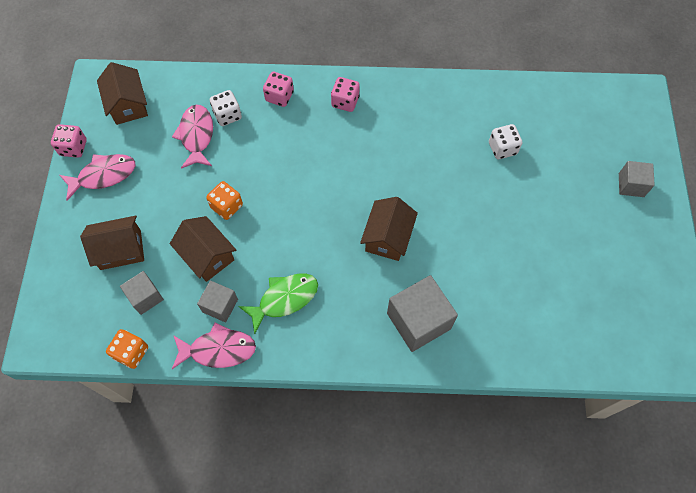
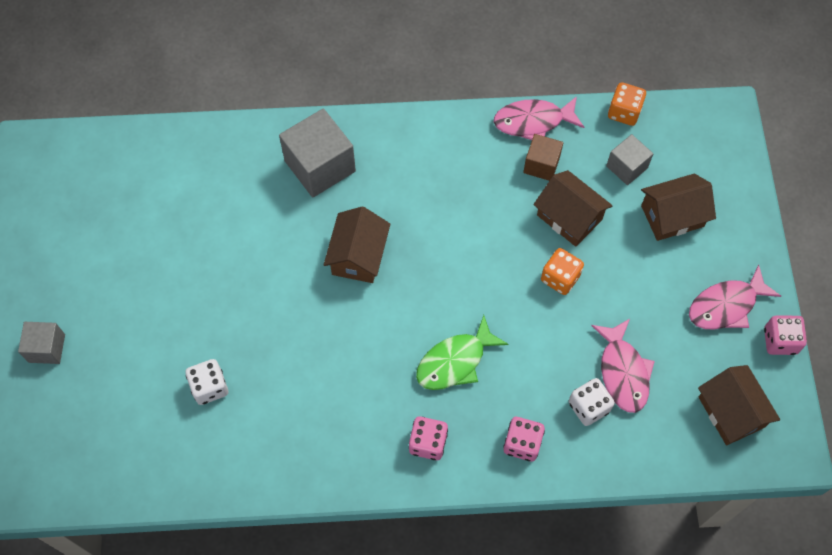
camera: 175 degrees right, 0 degrees up
grey cube [197,280,238,322] -> brown cube [523,134,563,181]
green fish [238,273,318,334] -> green fish moved to [416,315,508,390]

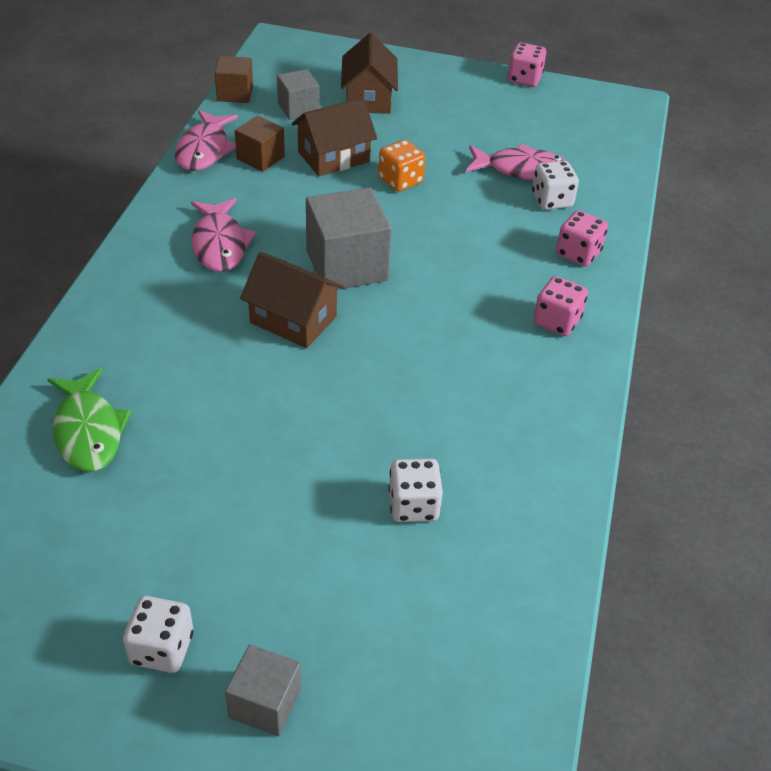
camera: 75 degrees left, 20 degrees down
grey cube [279,108,356,198] -> grey cube moved to [306,187,391,290]
green fish [416,315,508,390] -> green fish moved to [47,368,131,472]
orange dice [608,82,646,126] -> brown cube [215,56,253,103]
pink fish [689,265,781,330] -> pink fish moved to [191,198,257,272]
brown house [698,365,780,445] -> none
none -> white dice [123,596,193,673]

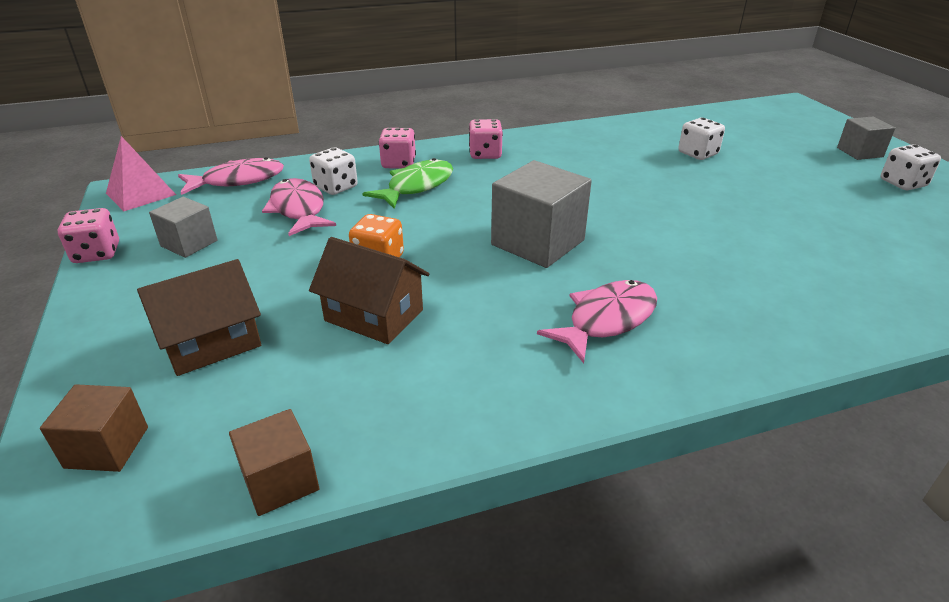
camera: 120 degrees left, 10 degrees down
green fish [47,368,131,472] -> green fish moved to [362,158,453,209]
pink fish [175,110,238,171] -> pink fish moved to [178,157,284,195]
brown cube [235,116,285,172] -> brown cube moved to [40,384,148,472]
brown house [240,252,344,348] -> none
grey cube [277,69,319,120] -> grey cube moved to [149,197,217,258]
none -> pink pyramid [106,136,176,211]

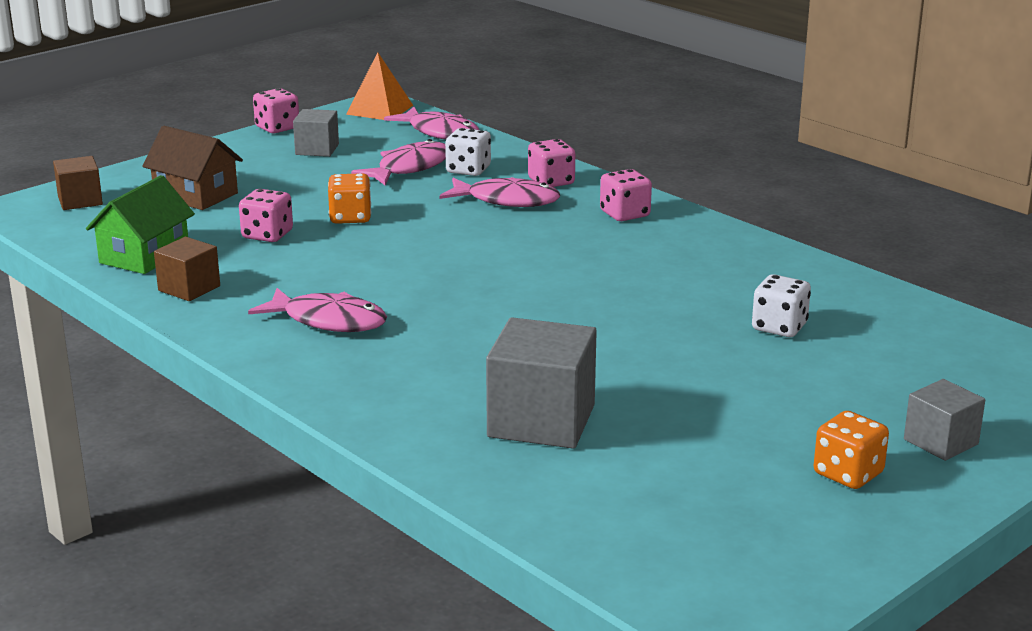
camera: 65 degrees right, 10 degrees down
pink pyramid [106,136,176,211] -> orange pyramid [346,52,413,120]
brown cube [229,409,319,516] -> brown cube moved to [154,237,220,301]
brown house [309,237,429,344] -> pink dice [239,189,293,242]
green fish [362,158,453,209] -> pink fish [439,177,560,207]
grey cube [491,160,592,268] -> grey cube moved to [486,317,597,449]
white dice [880,145,941,190] -> orange dice [814,411,889,489]
none -> green house [86,175,195,274]

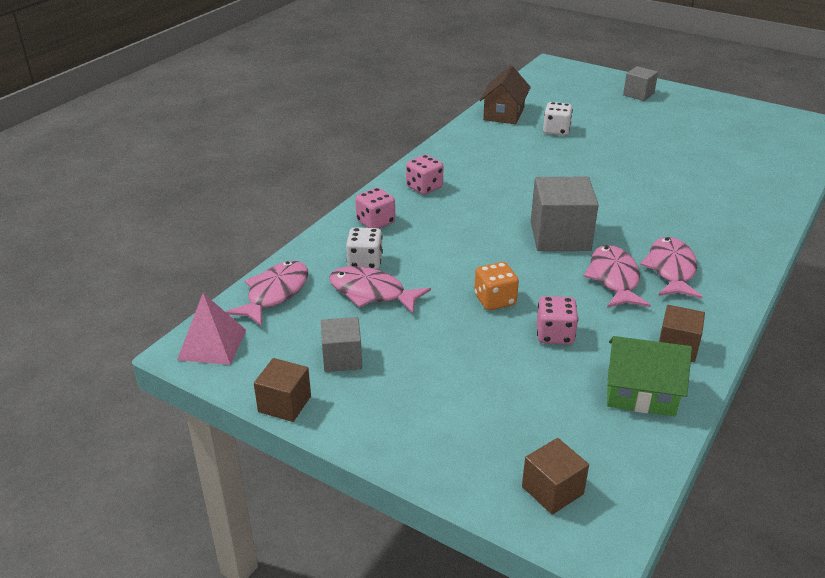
camera: 105 degrees left, 10 degrees up
brown house [142,126,243,210] -> brown house moved to [480,66,531,124]
pink dice [253,88,299,133] -> brown cube [254,358,311,422]
orange pyramid [346,52,413,120] -> pink pyramid [177,293,246,365]
pink fish [439,177,560,207] -> pink fish moved to [583,245,651,308]
grey cube [486,317,597,449] -> grey cube moved to [531,177,599,251]
orange dice [814,411,889,489] -> none

